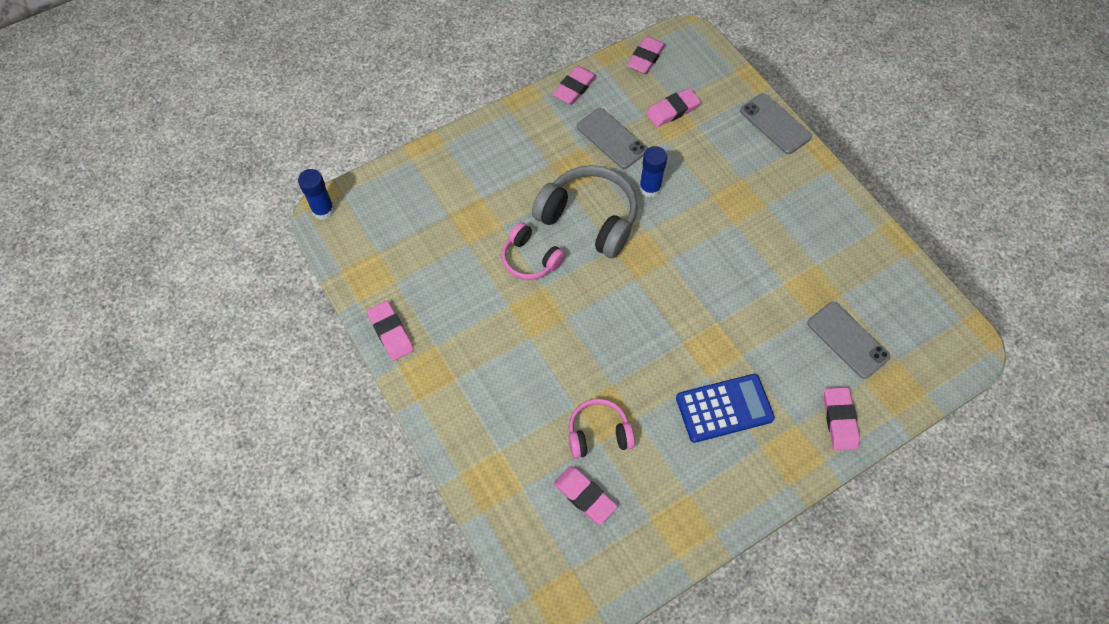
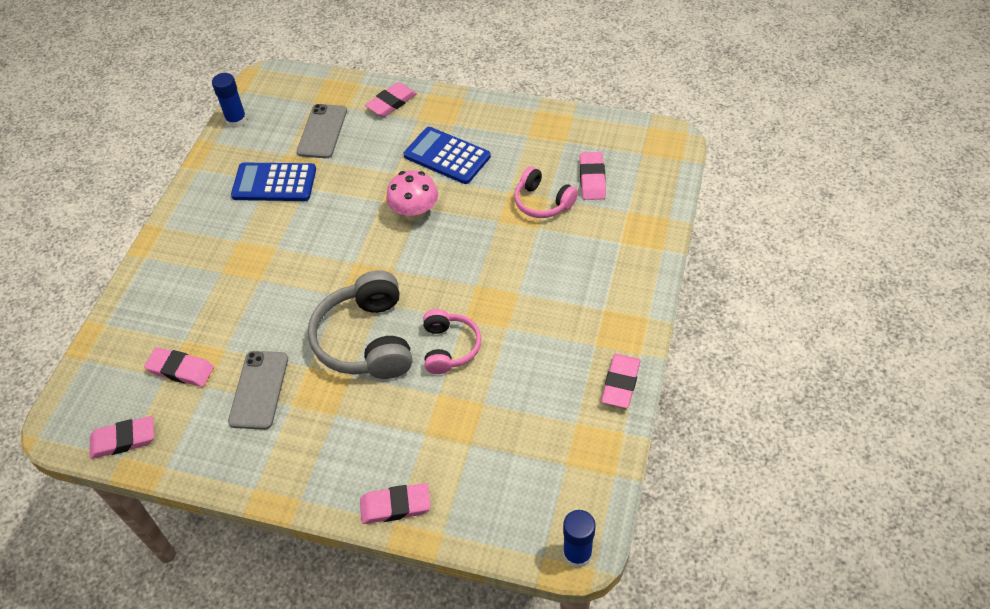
camera: 130 degrees left, 10 degrees down
pink eraser [552,66,597,105] -> pink eraser moved to [360,483,431,524]
blue glue stick [639,146,667,197] -> blue glue stick moved to [212,73,247,128]
grey phone [740,93,812,154] -> none
none -> blue calculator [231,163,316,201]
none -> pink mushroom [386,170,438,221]

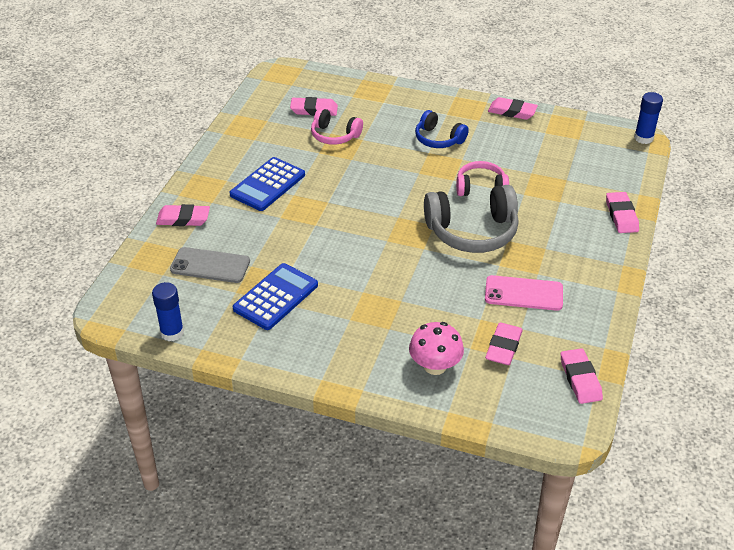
camera: 90 degrees left, 10 degrees down
grey phone [228,351,288,430] -> pink phone [485,275,563,311]
blue calculator [231,163,316,201] -> blue calculator turned 150 degrees counterclockwise [233,263,318,330]
pink eraser [365,82,417,117] -> pink eraser turned 45 degrees counterclockwise [156,204,210,226]
pink mushroom [386,170,438,221] -> pink mushroom moved to [409,322,464,375]
pink headphones [514,166,578,218] -> pink headphones turned 75 degrees clockwise [311,108,363,145]
none -> blue headphones [415,110,469,148]

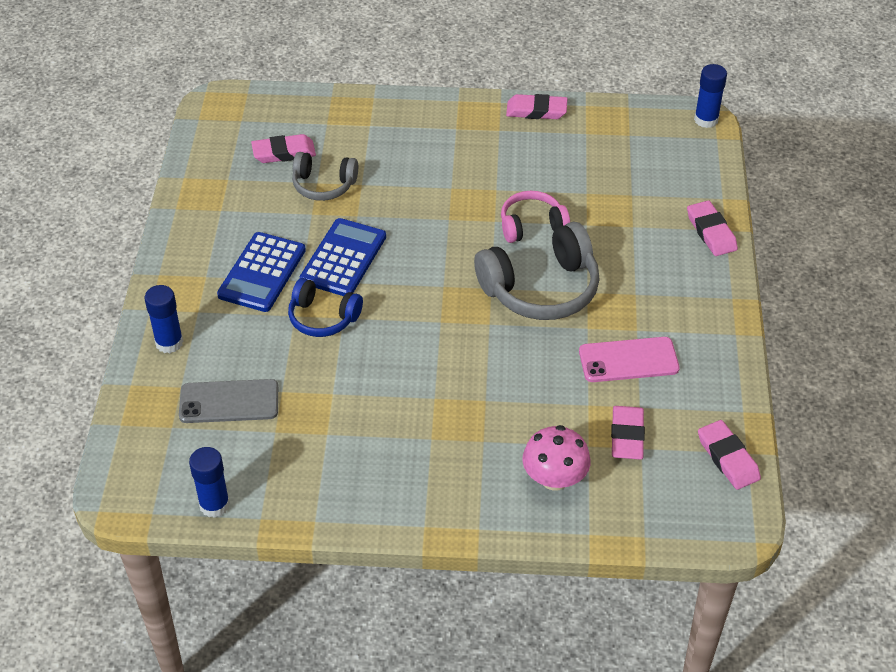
camera: 15 degrees left, 5 degrees up
pink eraser [156,204,210,226] -> blue glue stick [145,285,183,353]
blue calculator [233,263,318,330] -> blue calculator moved to [300,218,386,296]
pink headphones [311,108,363,145] -> grey headphones [292,152,358,201]
blue headphones [415,110,469,148] -> blue headphones moved to [288,278,363,337]

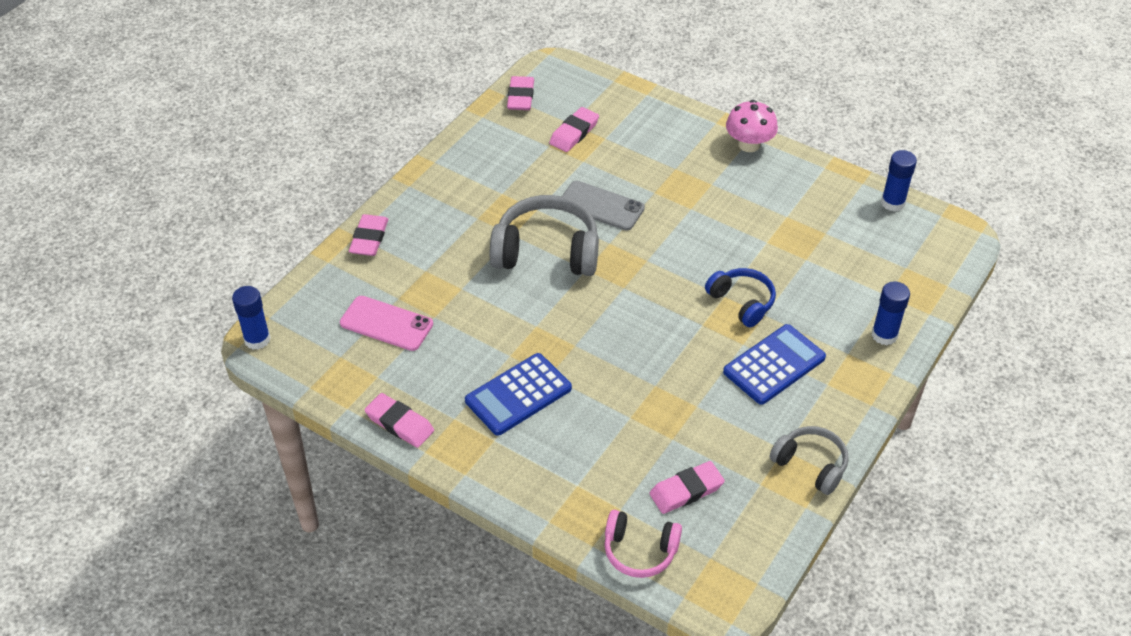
camera: 150 degrees left, 0 degrees up
grey phone [179,379,278,423] -> grey phone moved to [562,181,645,231]
pink eraser [251,134,316,163] -> pink eraser turned 45 degrees counterclockwise [649,461,725,514]
grey headphones [292,152,358,201] -> grey headphones moved to [770,426,849,495]
blue calculator [300,218,386,296] -> blue calculator moved to [465,353,572,436]
pink headphones [501,191,570,243] -> pink headphones moved to [604,510,682,578]
pink mushroom [523,425,590,491] -> pink mushroom moved to [726,100,778,152]
pink phone [579,337,680,382] -> pink phone moved to [340,296,433,351]

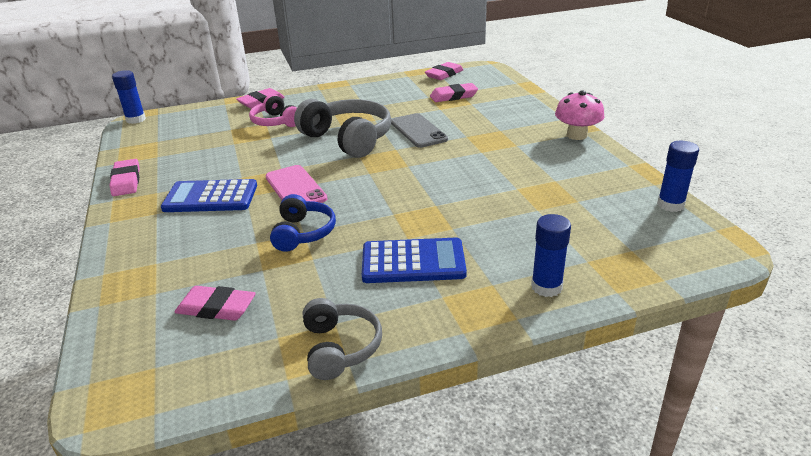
camera: 40 degrees right, 15 degrees down
pink phone [340,296,433,351] -> pink phone moved to [265,165,327,203]
pink headphones [604,510,682,578] -> pink headphones moved to [249,94,297,127]
blue headphones [705,268,776,327] -> blue headphones moved to [270,194,336,252]

